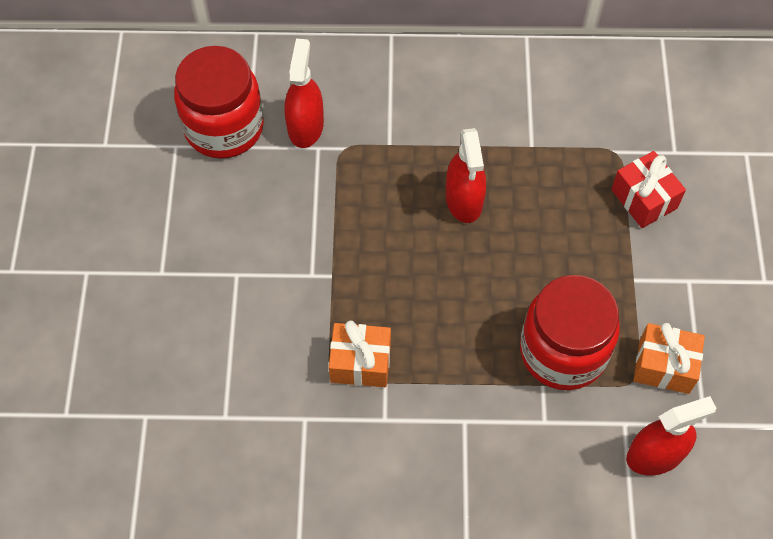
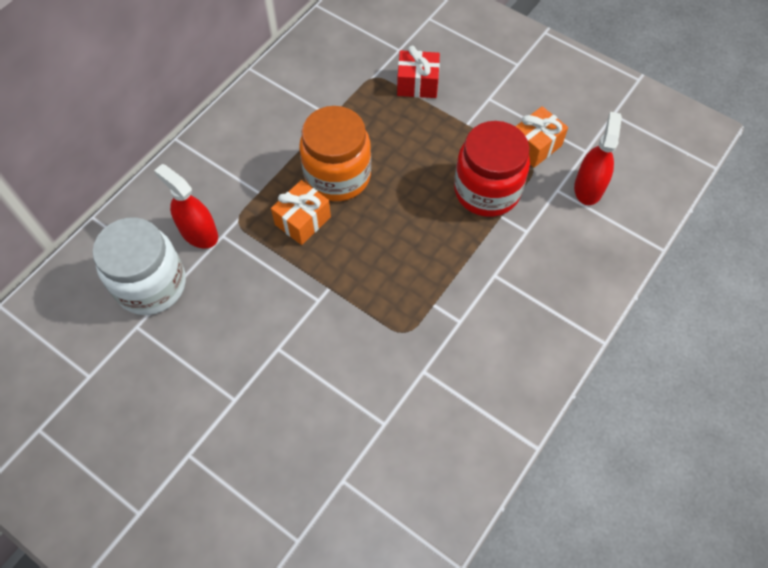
camera: 55 degrees left, 0 degrees up
red jar [174,46,264,159] -> white jar [92,217,186,315]
orange gift [329,321,391,387] -> orange gift moved to [271,180,331,245]
red spray bottle [446,128,486,223] -> orange jar [299,106,371,201]

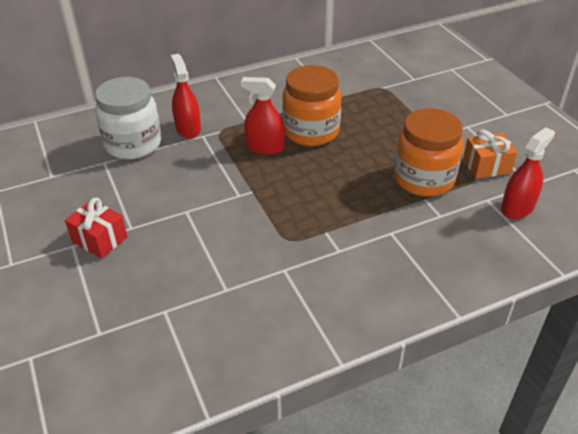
camera: 30 degrees right, 20 degrees down
orange gift [271,180,331,245] -> red spray bottle [241,77,285,155]
red gift [397,46,440,98] -> red gift moved to [65,198,128,259]
red jar [454,121,530,217] -> orange jar [394,108,463,197]

